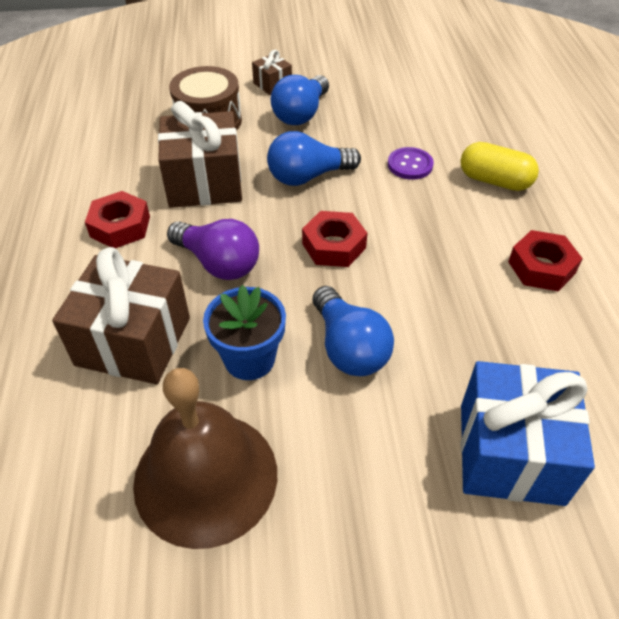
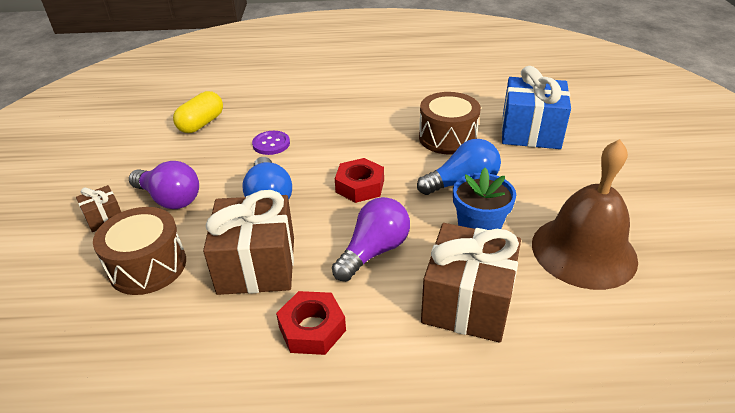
camera: 85 degrees left, 10 degrees down
blue light bulb [271,75,329,125] -> purple light bulb [129,161,199,209]
yellow capsule [460,142,539,191] -> yellow capsule moved to [173,91,223,133]
red nut [508,230,583,291] -> none
none -> brown drum [419,92,481,154]

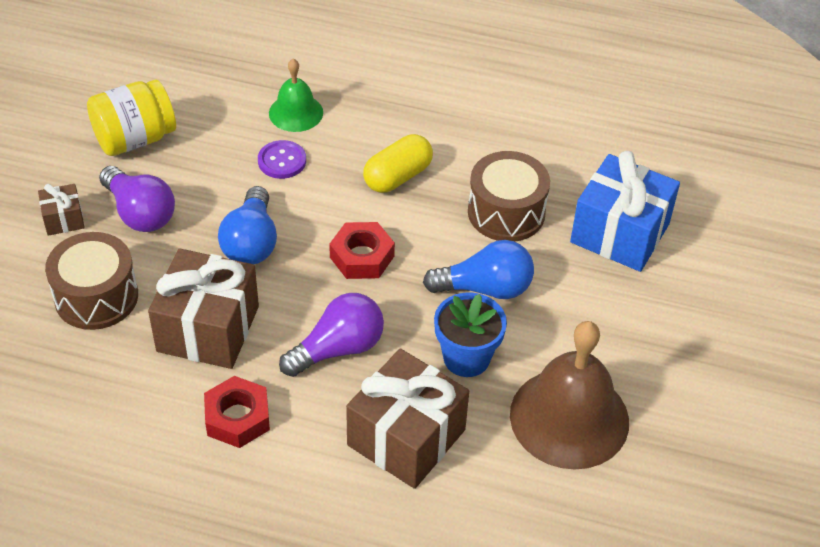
camera: 15 degrees right, 10 degrees up
yellow capsule [173,91,223,133] -> yellow capsule moved to [363,134,433,193]
none -> yellow jar [87,79,176,156]
none -> green bell [269,58,323,132]

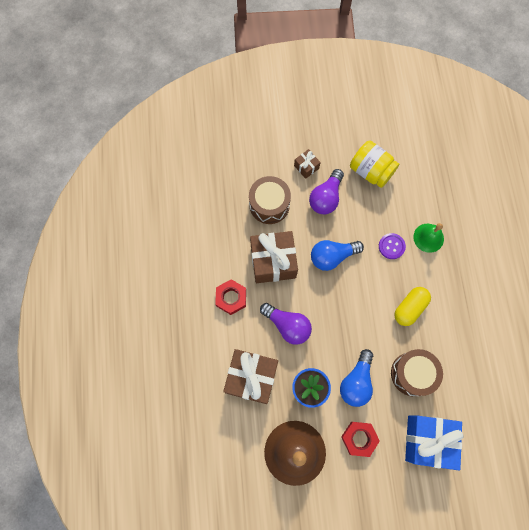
camera: 70 degrees right, 25 degrees up
red nut [329,222,395,279] -> red nut moved to [341,422,380,457]
yellow capsule [363,134,433,193] -> yellow capsule turned 75 degrees counterclockwise [394,287,431,326]
blue light bulb [423,240,534,299] -> blue light bulb turned 45 degrees clockwise [340,349,373,407]

